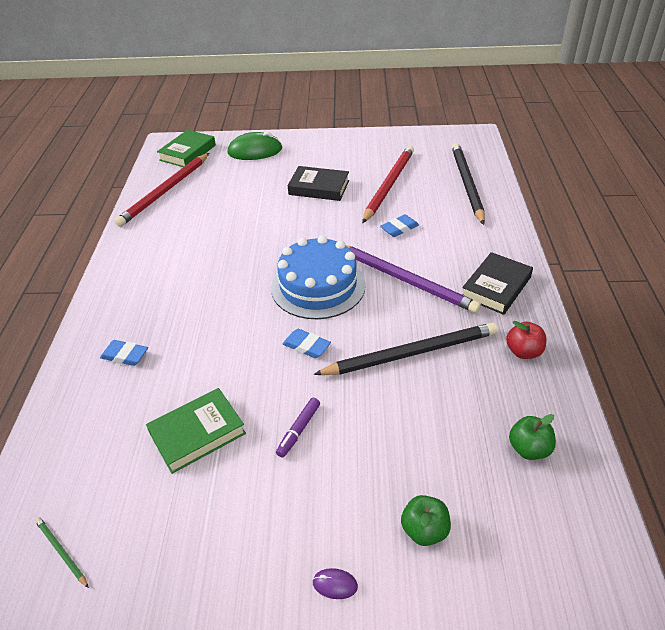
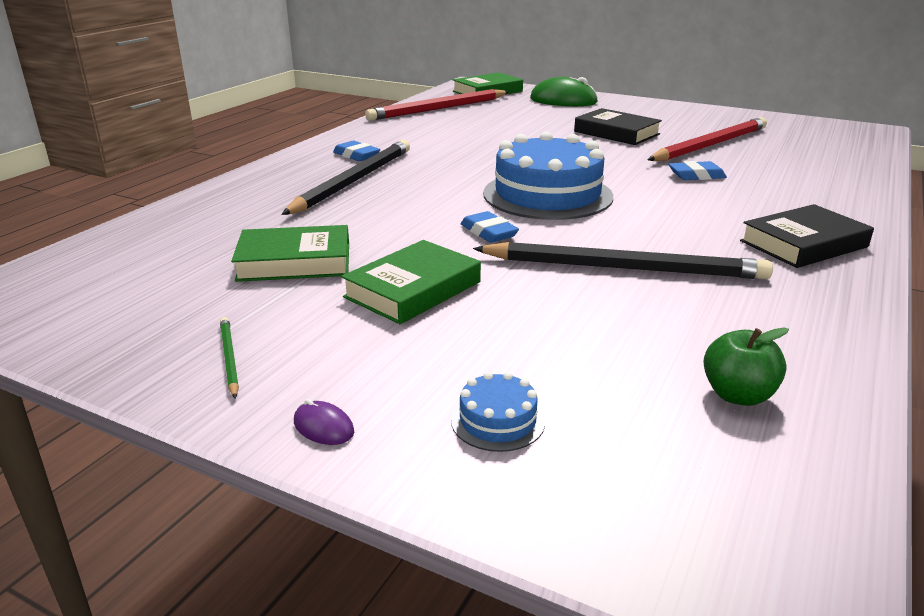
camera: 25 degrees right, 15 degrees down
green pencil [35,517,89,588] -> green pencil moved to [220,317,239,398]
blue eraser [100,340,148,366] -> blue eraser moved to [333,141,380,161]
purple marker [276,398,320,458] -> green book [341,240,481,324]
purple pencil [346,245,481,313] -> none
green apple [401,495,451,546] -> blue cake [451,372,545,452]
black pencil [452,143,485,225] -> black pencil moved to [281,140,410,215]
red apple [506,321,546,359] -> none

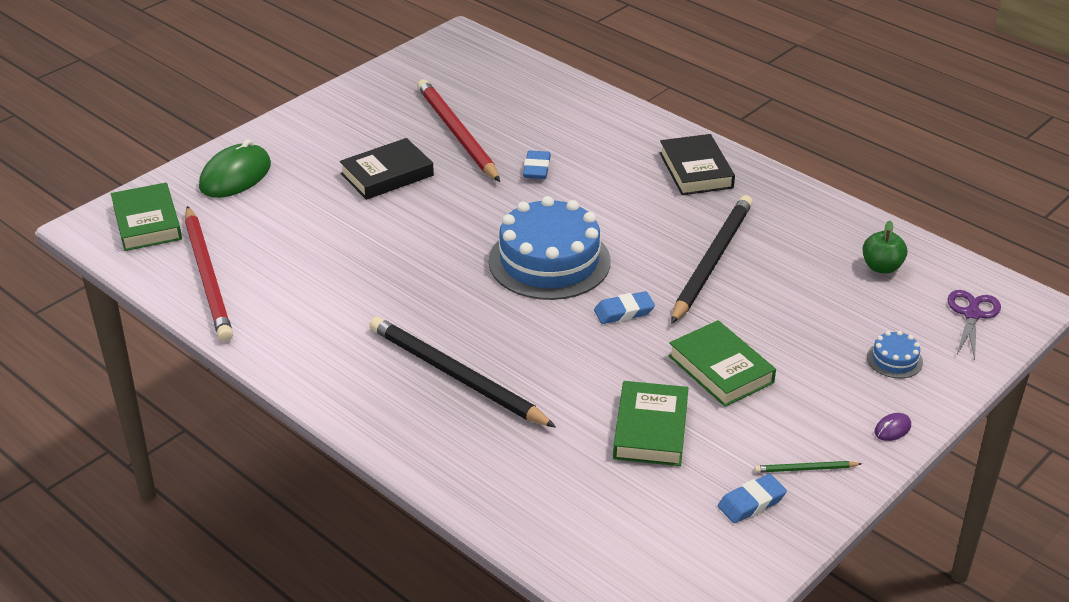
camera: 75 degrees left, 10 degrees up
blue eraser [333,141,380,161] -> blue eraser moved to [718,474,787,523]
none -> purple scissors [947,290,1001,360]

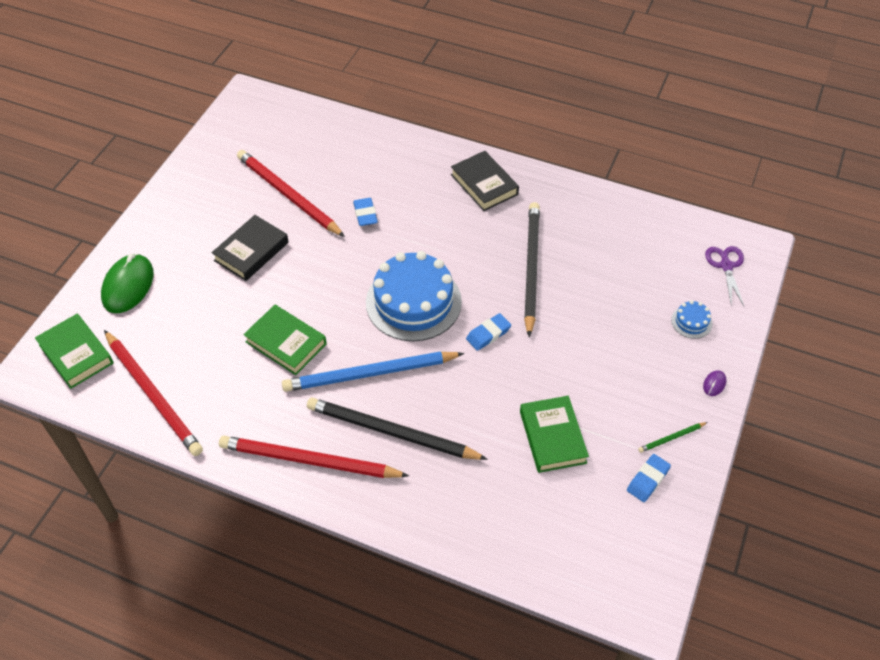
camera: 20 degrees left, 15 degrees up
green book [668,320,776,407] -> green book moved to [243,305,327,375]
green apple [862,221,907,274] -> none
none -> red pencil [219,436,409,478]
none -> blue pencil [282,351,464,392]

